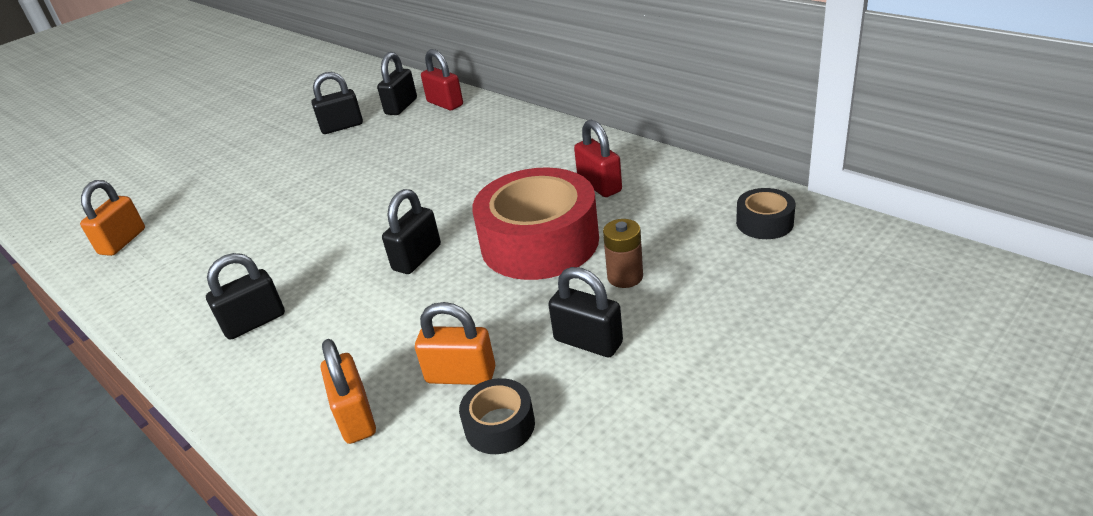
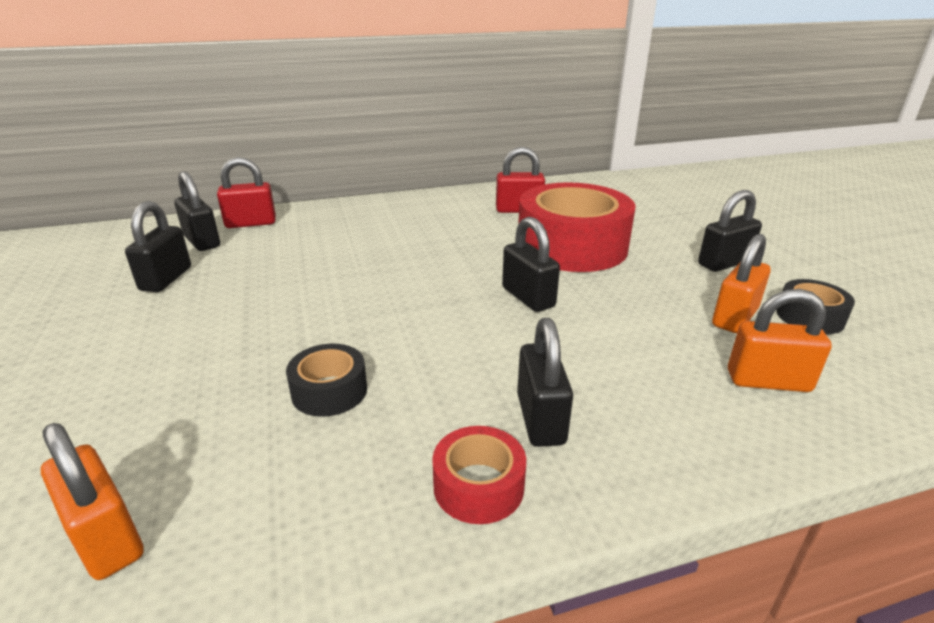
camera: 65 degrees left, 5 degrees down
brown battery [603,219,643,288] -> none
black tape [736,188,795,239] -> black tape moved to [286,344,367,417]
none -> red tape [432,426,526,524]

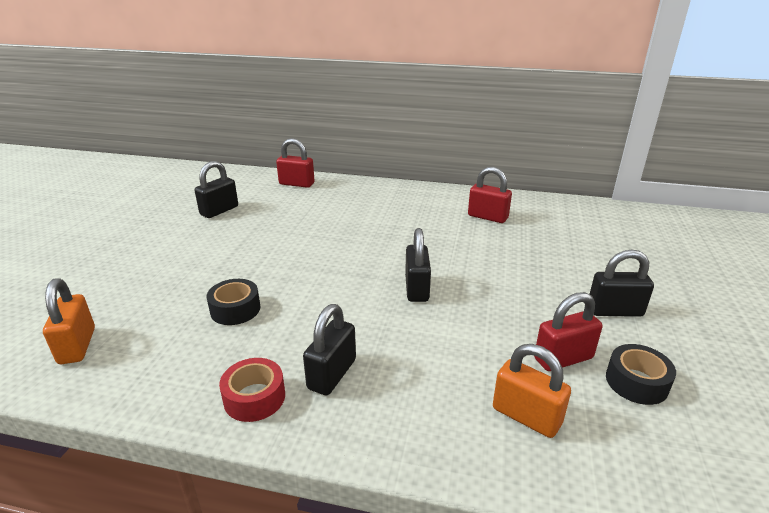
camera: 30 degrees right, 0 degrees up
black padlock [174,171,220,251] -> none
red tape [518,182,635,272] -> none
orange padlock [712,234,771,333] -> red padlock [534,292,603,371]

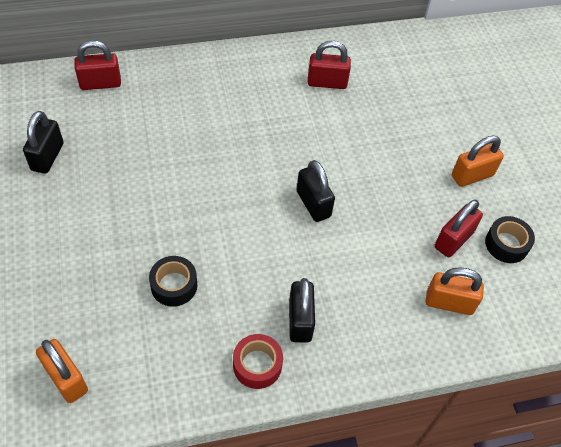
camera: 30 degrees left, 25 degrees up
black padlock [590,250,654,317] -> orange padlock [452,136,504,187]

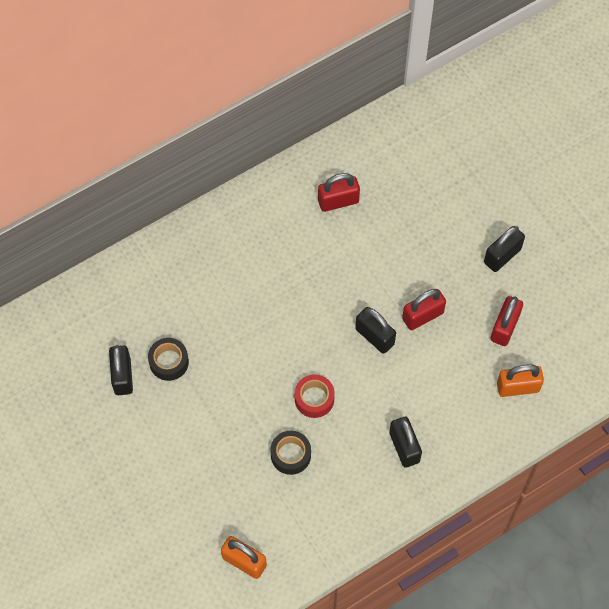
camera: 15 degrees left, 10 degrees up
red padlock [74,40,121,90] -> red padlock moved to [402,289,446,330]
red tape [233,334,283,389] -> red tape moved to [295,375,335,418]
orange padlock [452,136,504,187] -> black padlock [484,226,525,272]
black tape [485,216,535,263] -> black tape moved to [148,338,189,381]

